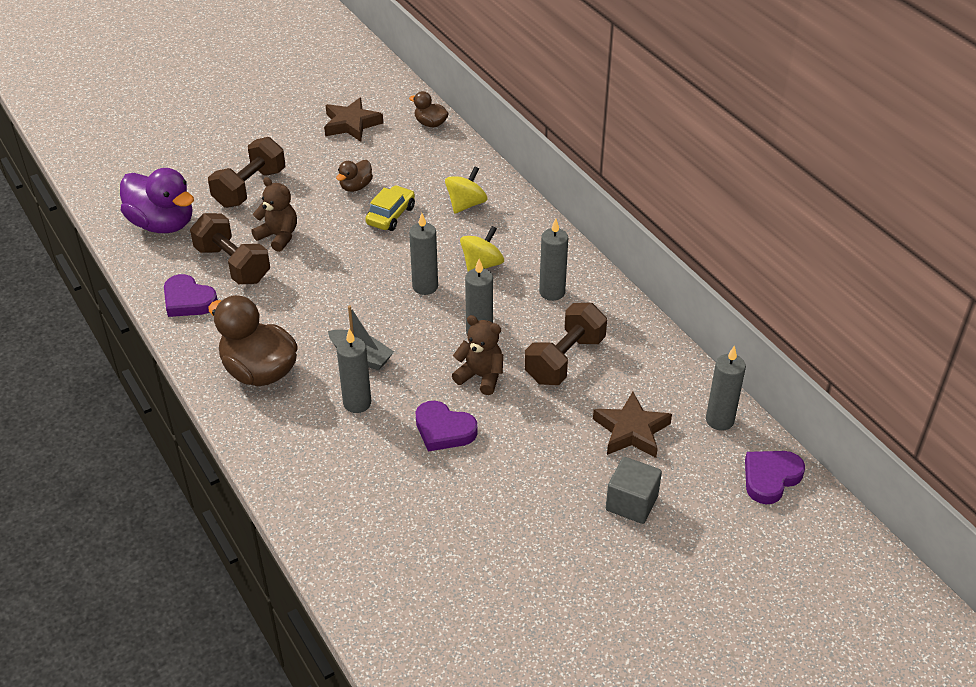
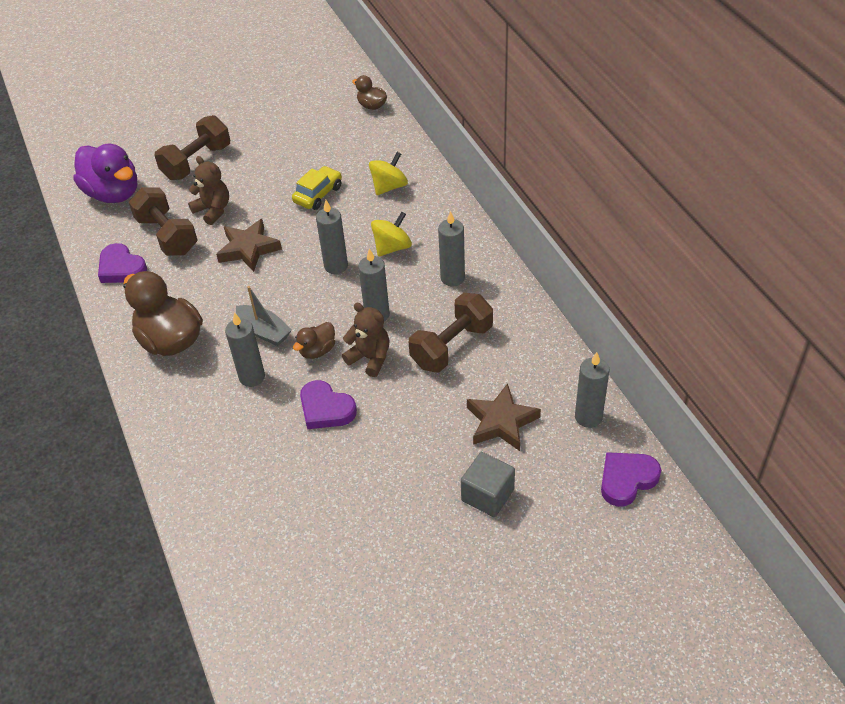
camera: 10 degrees right, 5 degrees up
brown star [324,97,383,142] -> brown star moved to [216,219,282,272]
brown duck [336,160,373,192] -> brown duck moved to [293,322,335,359]

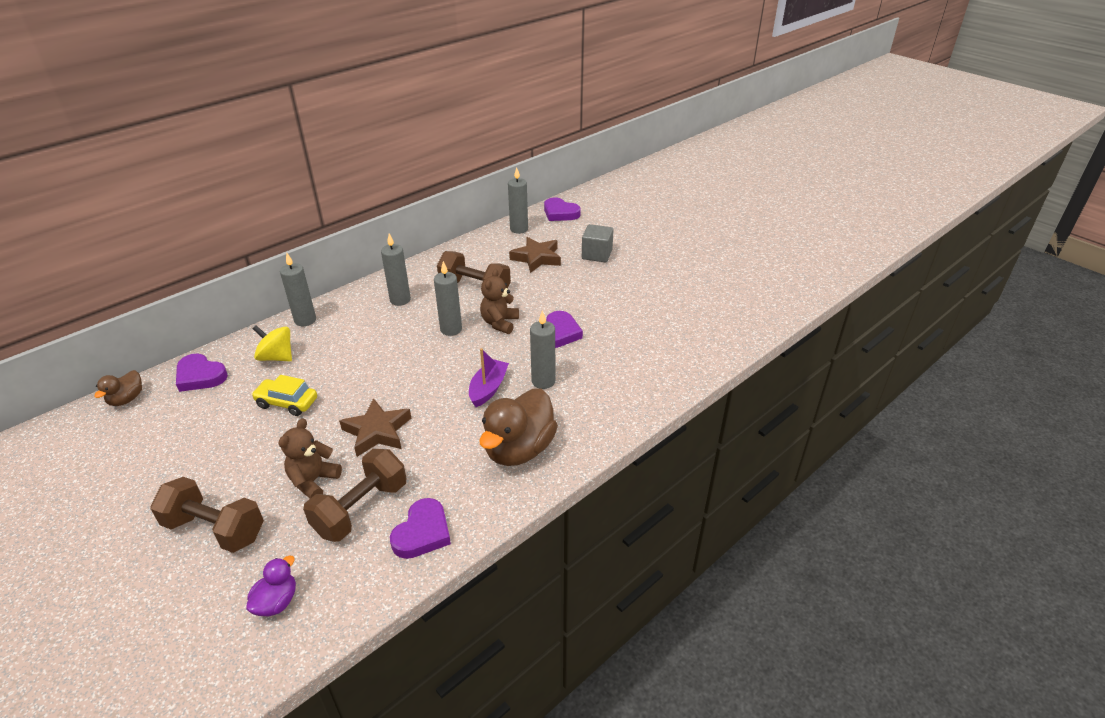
camera: 110 degrees left, 10 degrees down
purple duck [73,143,137,203] -> purple duck [246,556,296,616], size x0.50
grey boat [236,286,292,346] -> purple boat [469,348,509,407]
brown duck [293,322,335,359] -> none
grey candle [316,200,348,274] -> grey candle moved to [280,253,316,326]
yellow spinning top [371,212,412,257] -> none
none -> purple heart [176,354,228,392]

